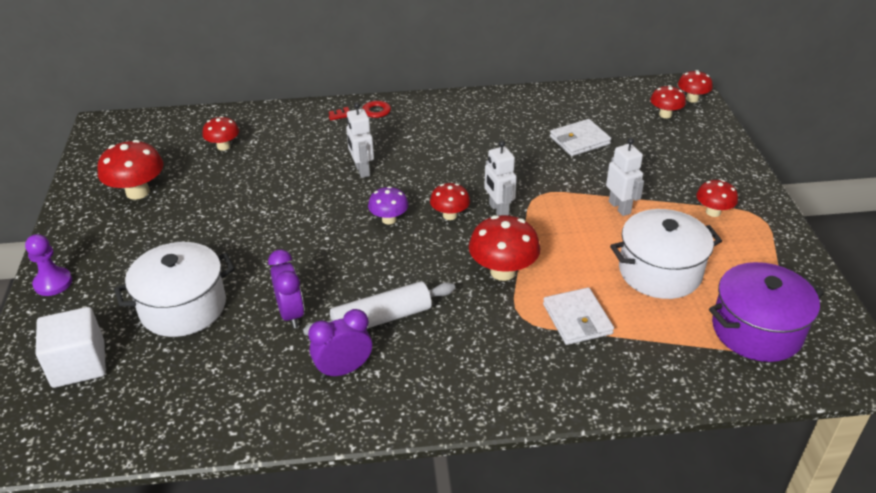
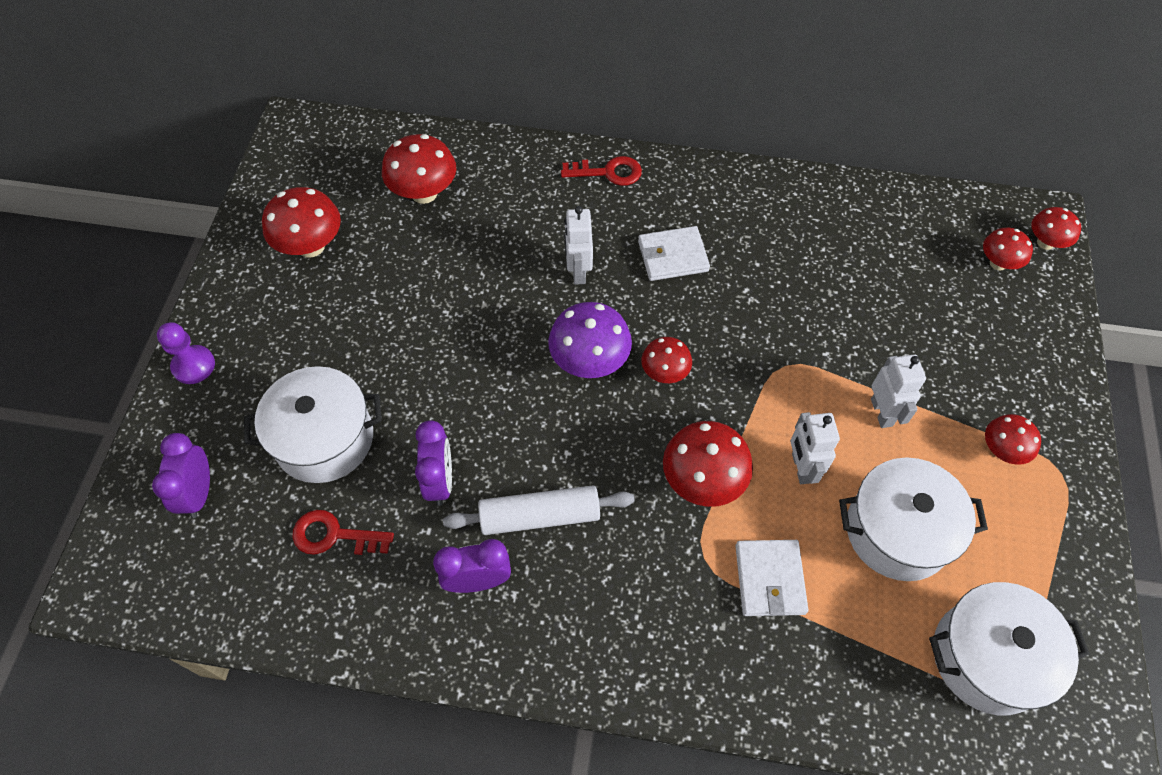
camera: 15 degrees right, 20 degrees up
white cube [36,307,106,388] -> purple clock [152,433,210,518]
red mushroom [202,116,239,151] -> red mushroom [382,134,456,204], size x1.63
purple mushroom [368,186,409,224] -> purple mushroom [548,302,632,378], size x1.63
white robot [484,141,517,216] -> white robot moved to [790,412,840,484]
white wallet [550,119,611,156] -> white wallet moved to [638,226,710,281]
purple pot [709,262,824,362] -> white pot [929,582,1090,715]
none -> red key [292,510,394,555]

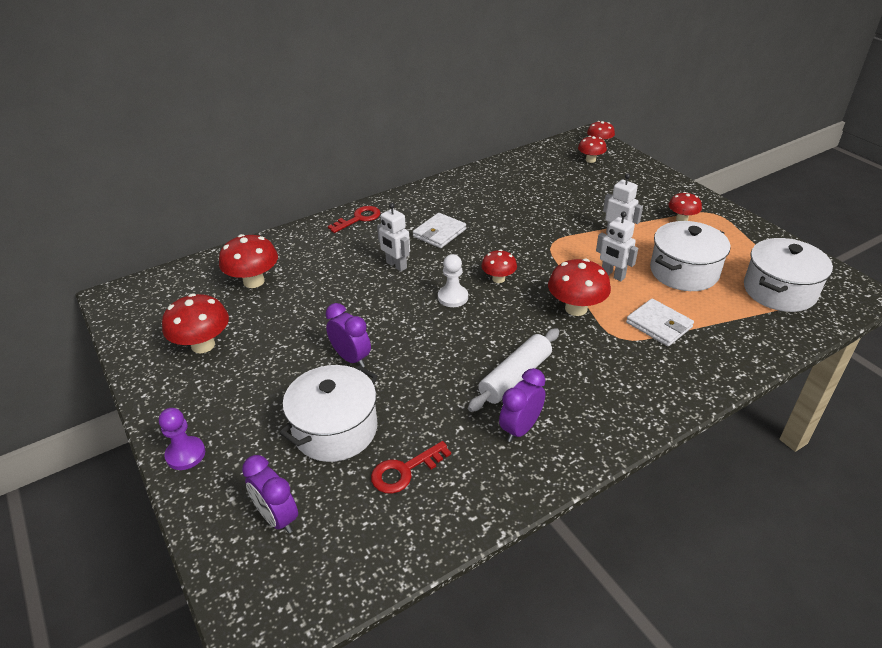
camera: 40 degrees left, 20 degrees down
purple clock [415,420,452,506] -> purple clock moved to [326,303,371,367]
purple mushroom [548,302,632,378] -> white pawn [438,254,468,307]

